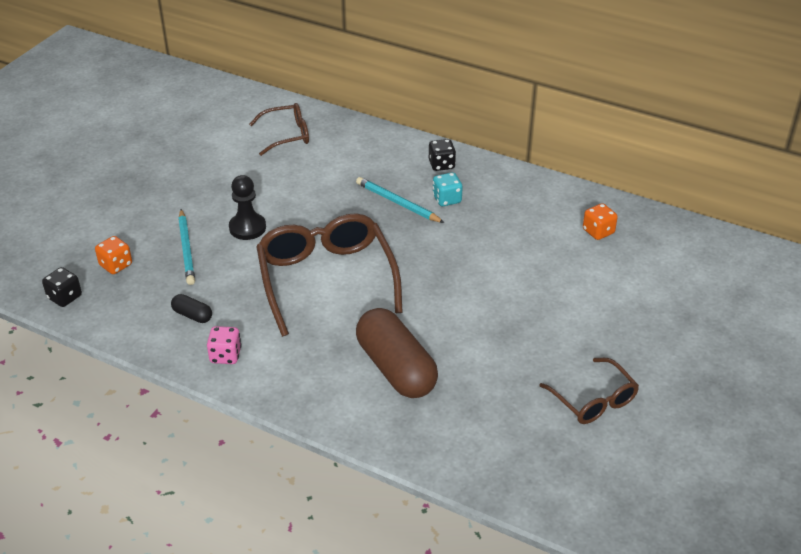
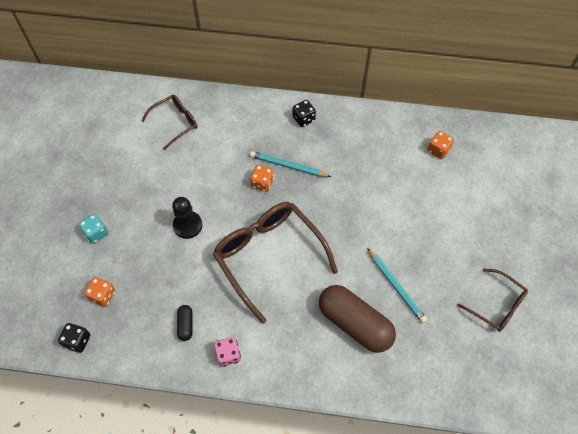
camera: 20 degrees left, 20 degrees up
black capsule [171,294,212,323] -> black capsule turned 75 degrees clockwise [177,305,193,341]
turquoise pencil [178,209,195,285] -> turquoise pencil moved to [367,248,427,323]
turquoise dice [432,172,463,206] -> turquoise dice moved to [79,214,108,243]
none -> orange dice [250,165,274,192]

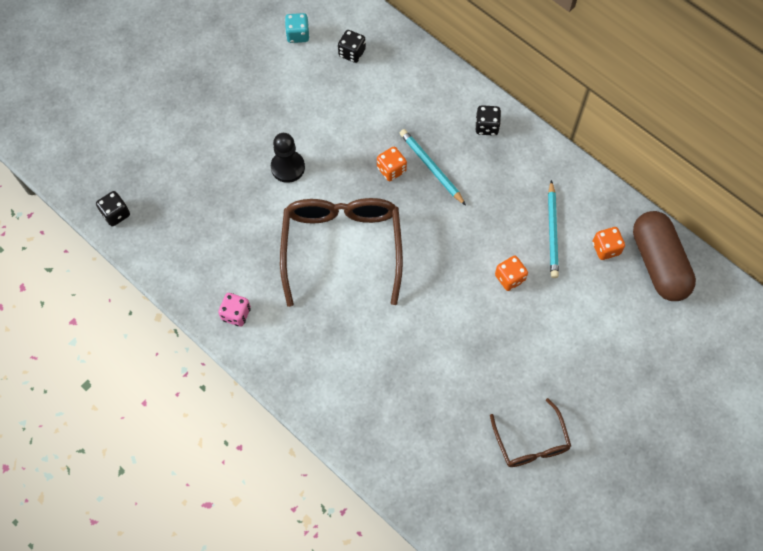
camera: 35 degrees right, 5 degrees up
turquoise dice [79,214,108,243] -> turquoise dice moved to [285,13,309,43]
orange dice [84,277,115,307] -> orange dice moved to [495,256,528,291]
brown glasses [142,95,198,150] -> black dice [338,30,366,63]
black capsule [177,305,193,341] -> none
brown capsule [319,285,396,353] -> brown capsule moved to [633,211,696,301]
turquoise pencil [367,248,427,323] -> turquoise pencil moved to [548,180,559,278]

